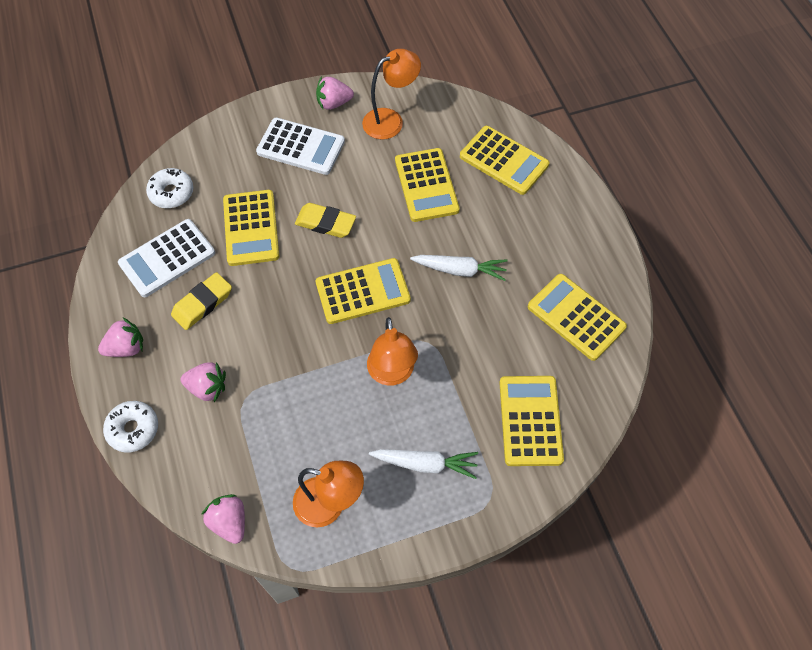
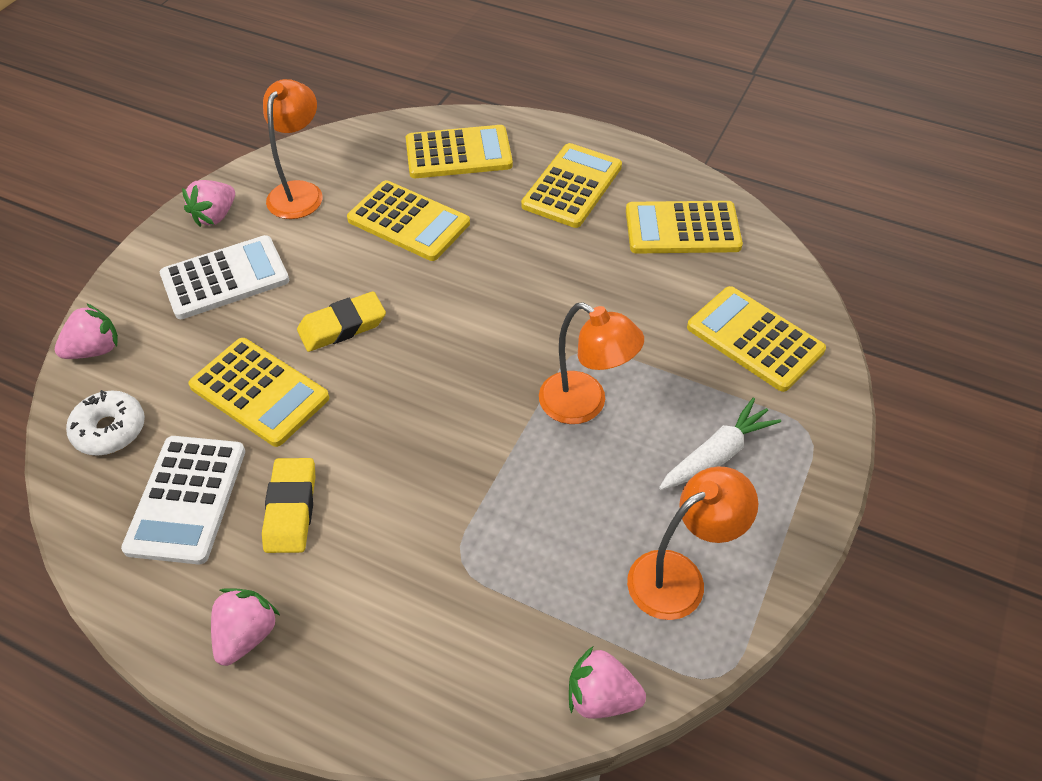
camera: 45 degrees left, 10 degrees down
white donut [103,401,158,453] -> none
pink strawberry [180,362,226,402] -> pink strawberry moved to [55,303,118,359]
yellow calculator [315,258,411,324] -> yellow calculator moved to [521,143,622,228]
white carrot [410,255,508,281] -> none

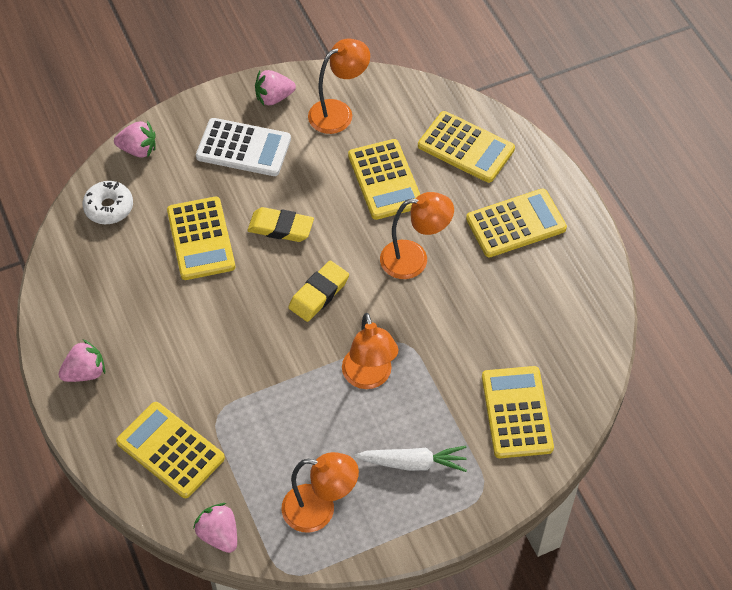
camera: 40 degrees right, 5 degrees up
white calculator [121,436,245,565] -> none
yellow eraser [262,458,316,553] -> yellow eraser moved to [288,261,349,322]
yellow calculator [626,201,743,253] -> yellow calculator moved to [116,402,225,498]
none -> orange lamp [380,192,454,279]

